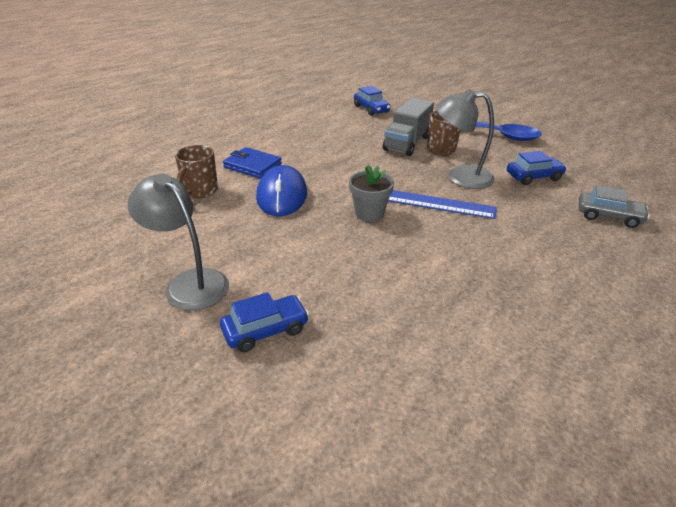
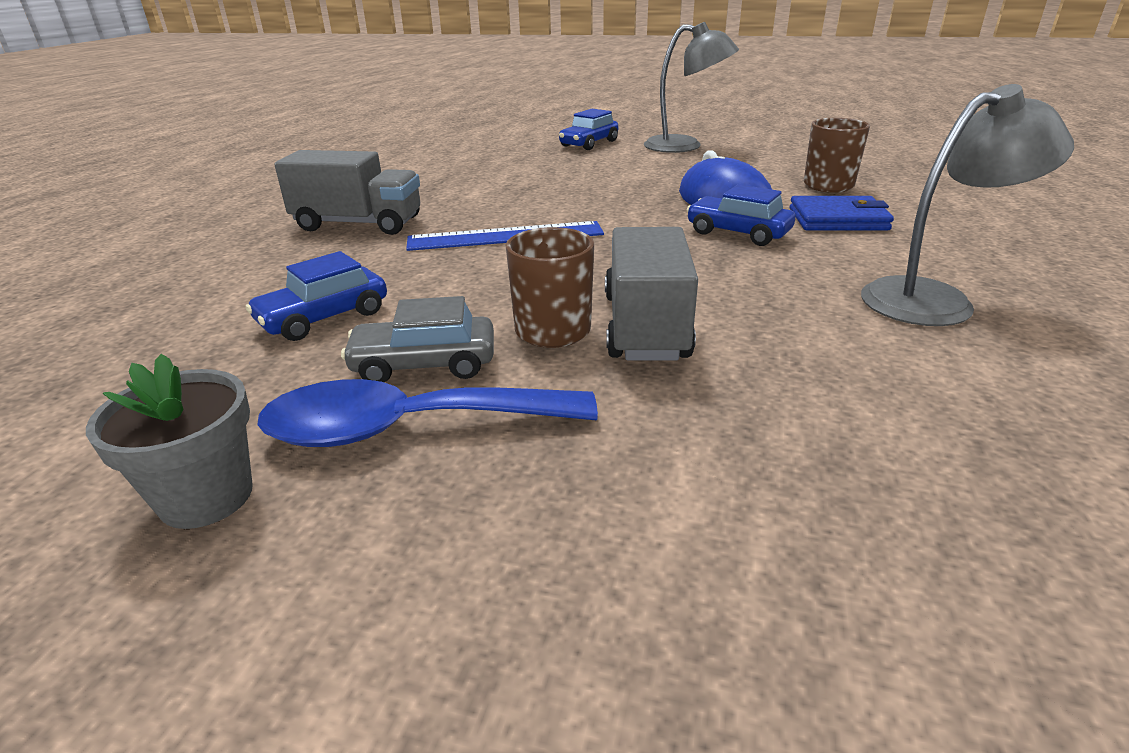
camera: 155 degrees right, 5 degrees down
grey flower pot [349,165,394,222] -> grey flower pot moved to [86,354,253,529]
blue car [354,86,391,116] -> blue car moved to [687,184,795,246]
grey lamp [436,89,495,189] -> grey lamp moved to [861,84,1074,326]
grey car [579,185,650,228] -> grey car moved to [341,296,494,382]
none -> grey truck [274,150,420,235]

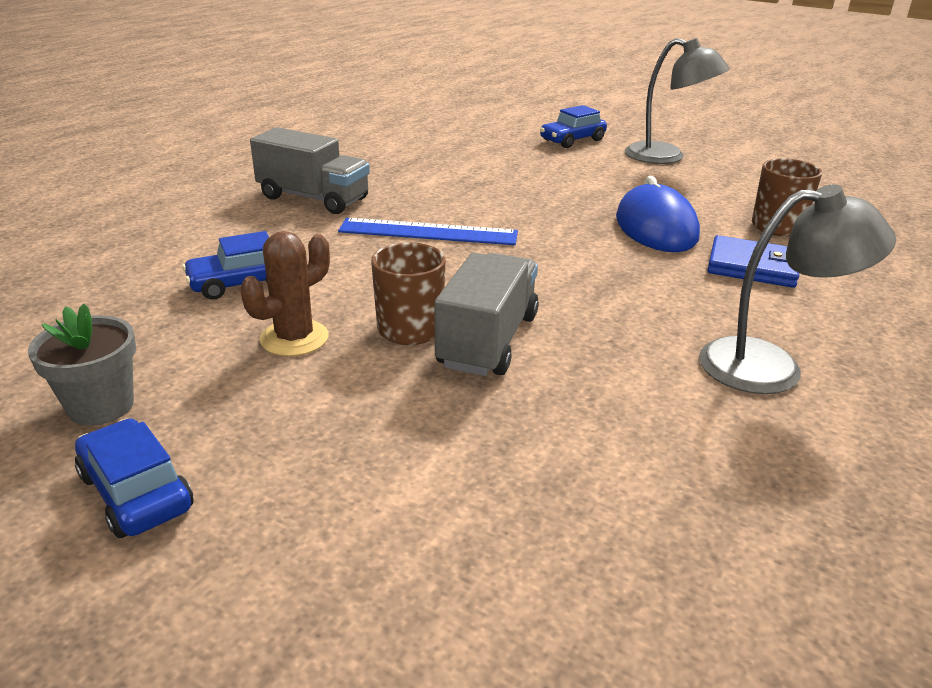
camera: 15 degrees right, 0 degrees up
blue spoon [258,379,598,447] -> none
grey car [341,296,494,382] -> brown cactus [240,231,330,356]
blue car [687,184,795,246] -> blue car moved to [75,419,193,538]

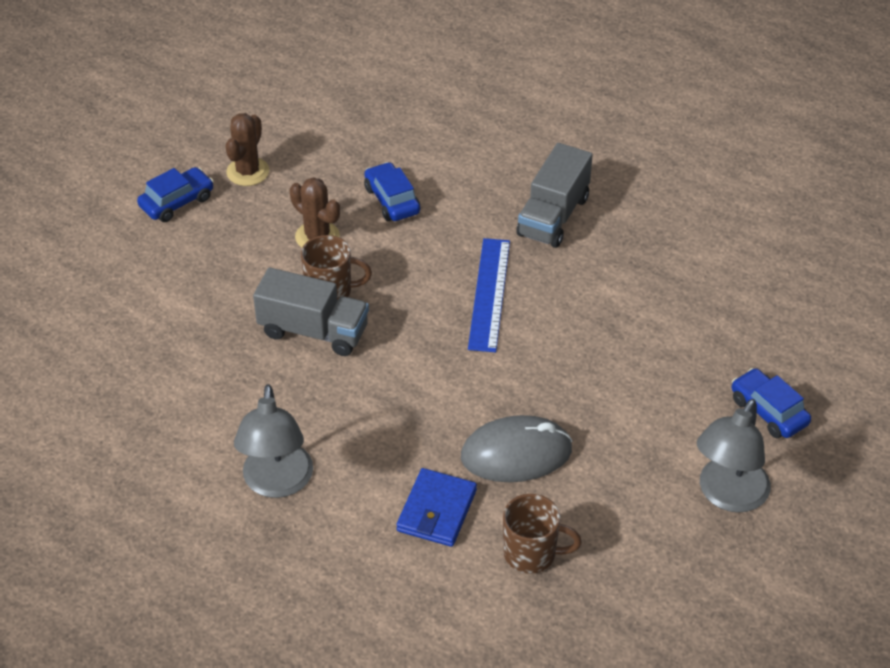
camera: 90 degrees right, 15 degrees up
grey flower pot [28,304,136,426] -> brown cactus [226,113,269,186]
blue mouse [616,176,700,252] -> grey mouse [461,415,572,482]

